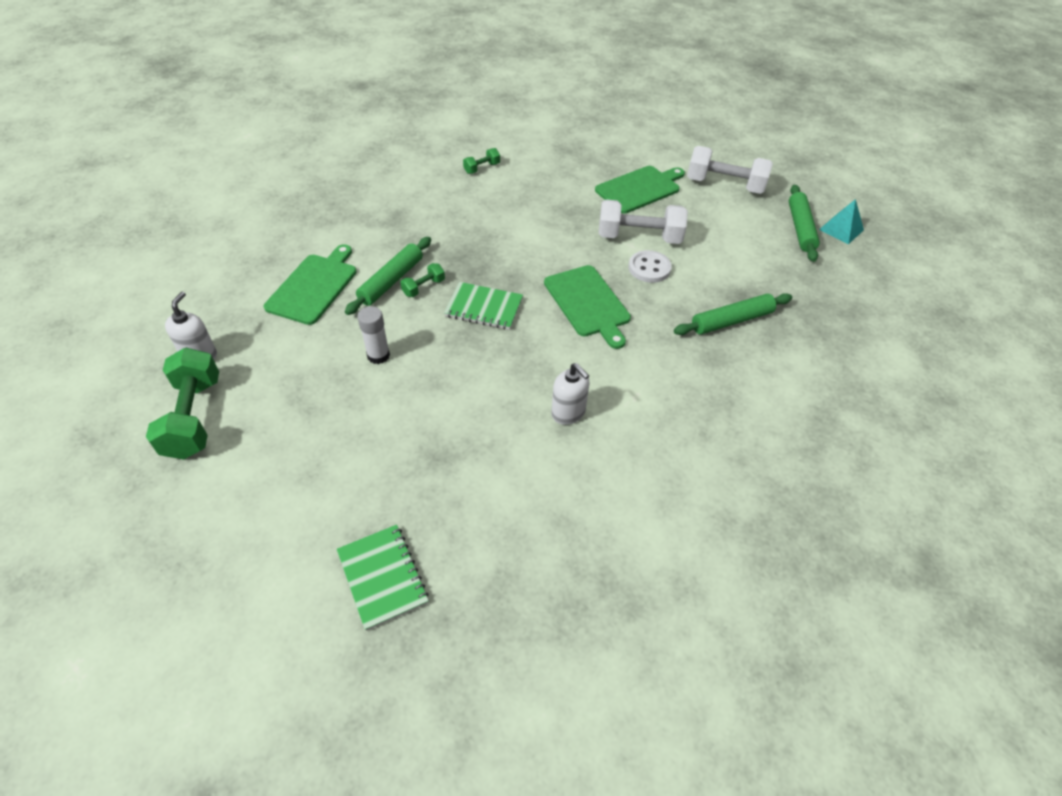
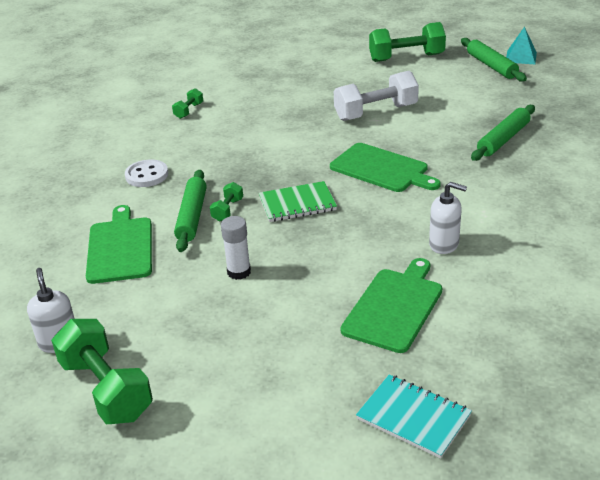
camera: 25 degrees left, 15 degrees down
green notebook [337,524,429,631] -> turquoise notebook [356,374,472,459]
green cutting board [595,166,685,214] -> green cutting board moved to [340,258,442,353]
white button [628,250,672,283] -> white button moved to [125,160,168,187]
white dumbbell [687,146,773,194] -> green dumbbell [369,22,446,62]

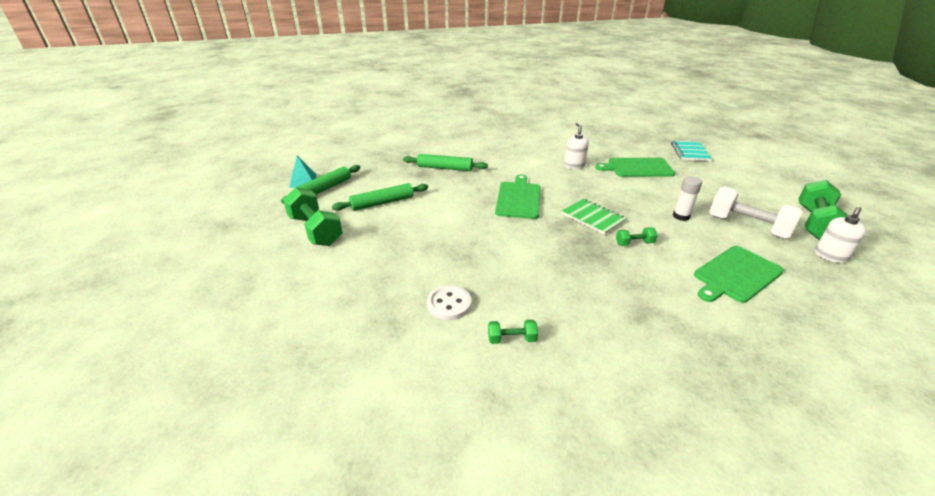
camera: 120 degrees left, 0 degrees up
white button [125,160,168,187] -> white button moved to [427,285,471,320]
green rolling pin [174,170,207,252] -> green rolling pin moved to [332,183,428,211]
white dumbbell [334,71,419,121] -> white dumbbell moved to [709,187,802,239]

